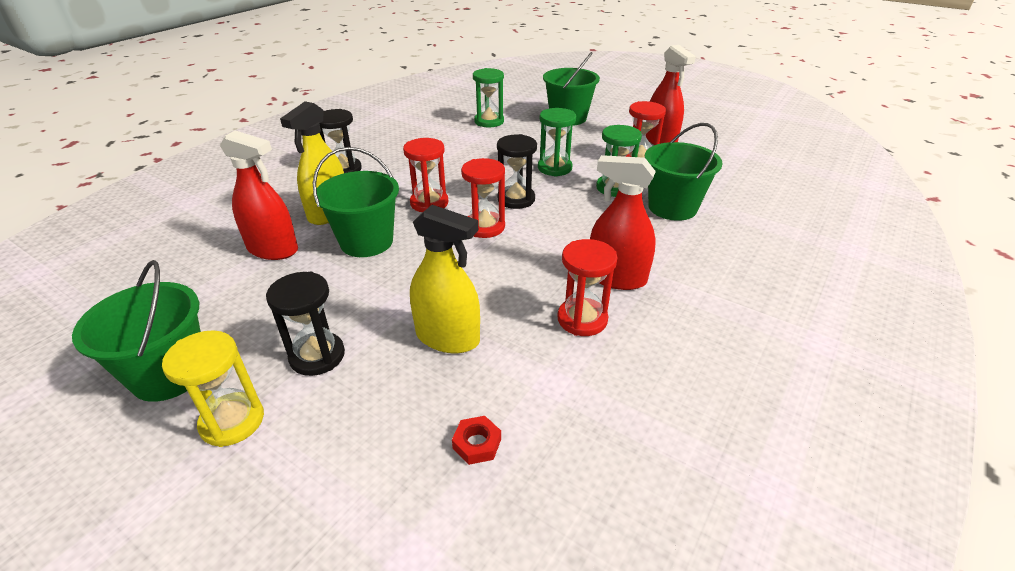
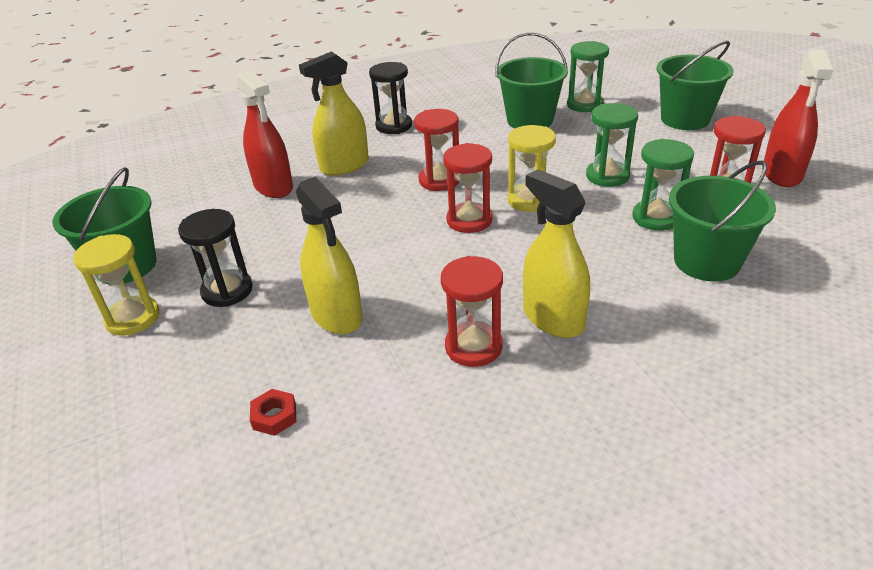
camera: 35 degrees right, 0 degrees up
green bucket [313,147,399,257] -> green bucket moved to [496,32,568,128]
black hourglass [497,134,537,209] -> yellow hourglass [508,125,556,212]
red spray bottle [590,155,656,290] -> yellow spray bottle [523,169,590,338]

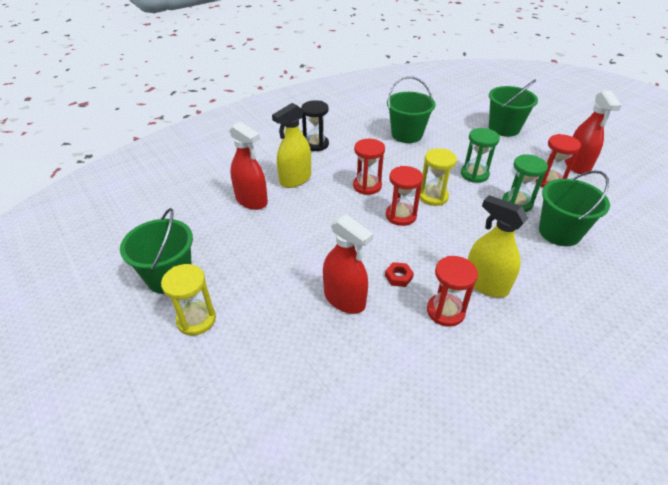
camera: 15 degrees left, 5 degrees up
black hourglass [178,209,253,307] -> none
red nut [250,389,296,436] -> red nut moved to [385,262,414,287]
yellow spray bottle [296,177,363,334] -> red spray bottle [323,214,373,314]
green hourglass [567,41,609,112] -> none

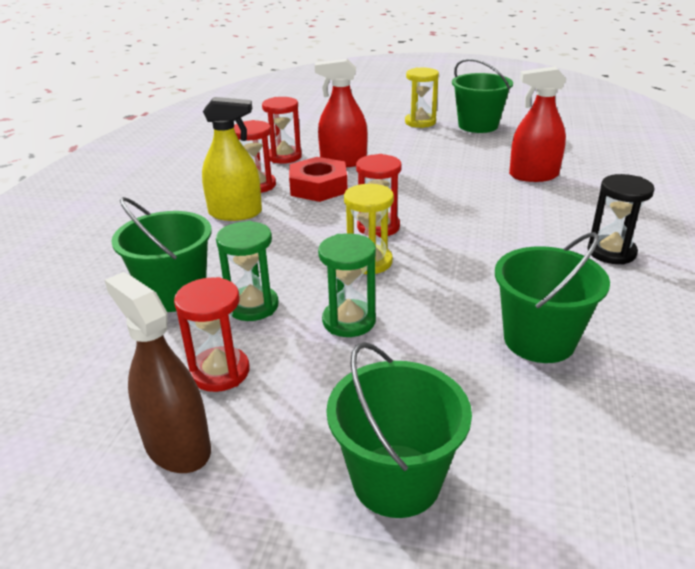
camera: 140 degrees right, 10 degrees down
yellow spray bottle [272,103,311,188] -> none
red hourglass [353,139,385,195] -> red hourglass moved to [262,97,302,164]
red nut [385,262,414,287] -> red nut [289,157,347,202], size x2.16
red spray bottle [565,91,622,174] -> brown spray bottle [105,272,211,473]

